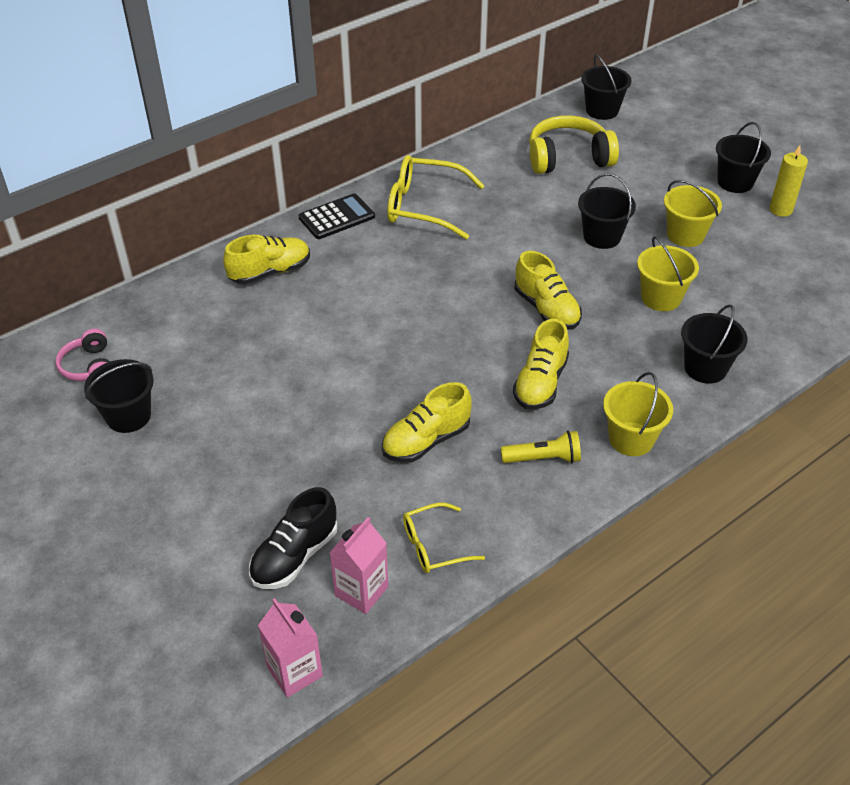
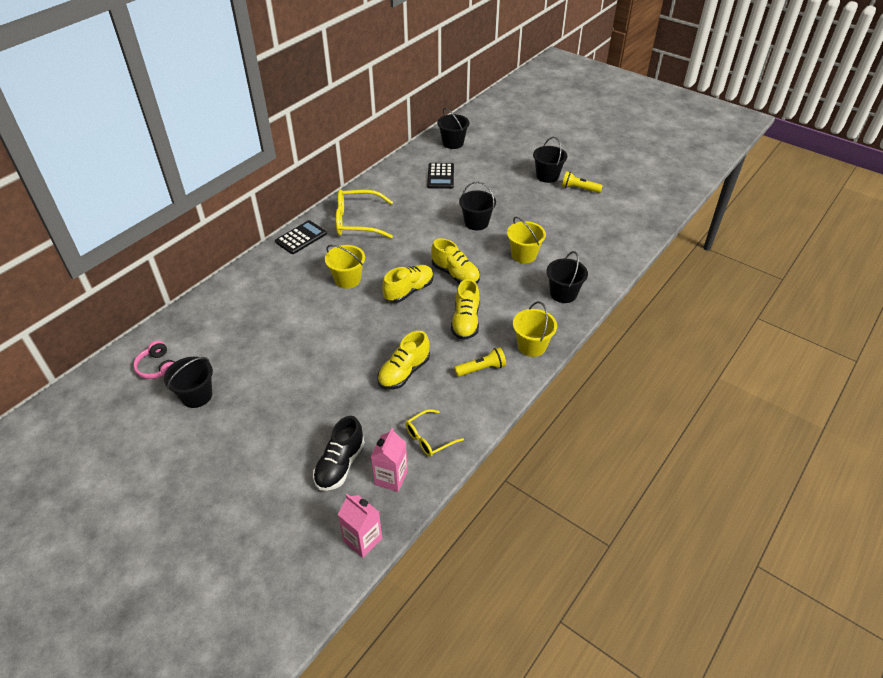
camera: 15 degrees left, 0 degrees up
yellow shoe [223,235,310,285] -> yellow shoe moved to [382,265,433,303]
yellow headphones [529,115,619,174] -> black calculator [427,163,454,189]
yellow bucket [664,180,722,247] -> yellow bucket moved to [325,245,365,289]
yellow candle [770,145,808,217] -> yellow flashlight [562,171,603,193]

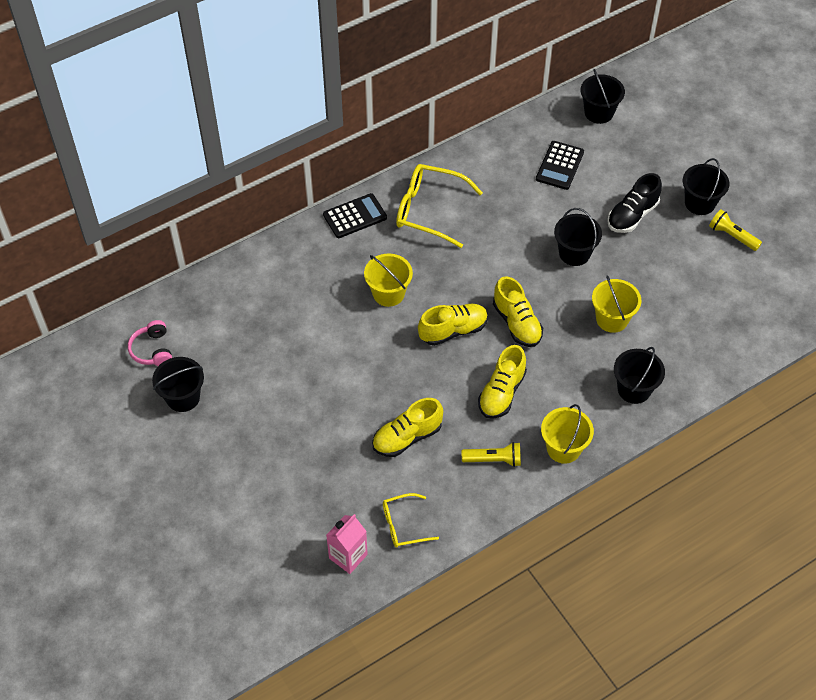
camera: 20 degrees right, 10 degrees up
black shoe [313,416,365,491] -> black shoe moved to [607,173,662,233]
pink carton [338,494,382,558] -> none

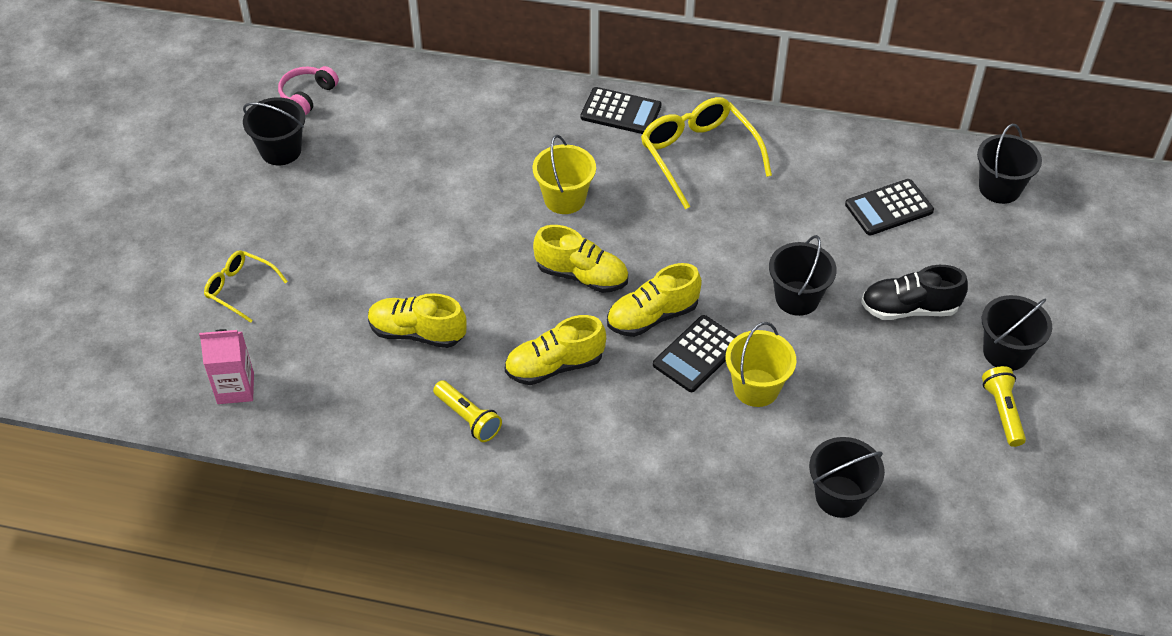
camera: 45 degrees right, 5 degrees down
yellow glasses [383,493,439,548] -> yellow glasses moved to [204,250,288,323]
yellow shoe [493,276,543,347] -> yellow shoe turned 45 degrees clockwise [607,263,702,337]
yellow bucket [541,404,594,464] -> none
black bucket [614,347,665,404] -> black bucket moved to [809,437,885,518]
none -> black calculator [653,315,737,392]

